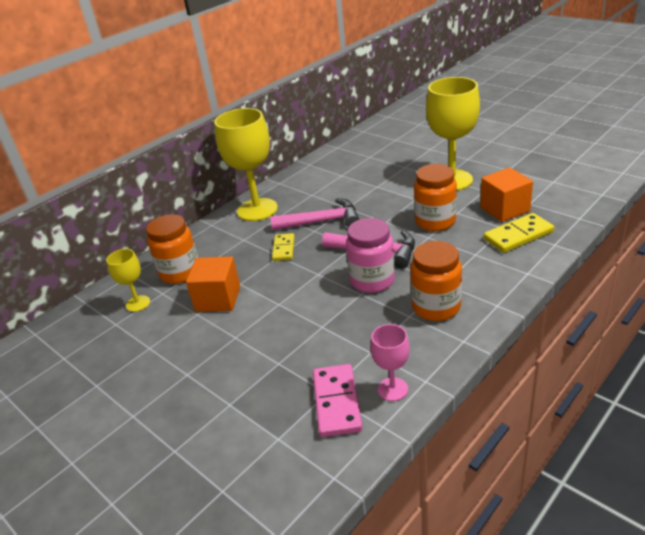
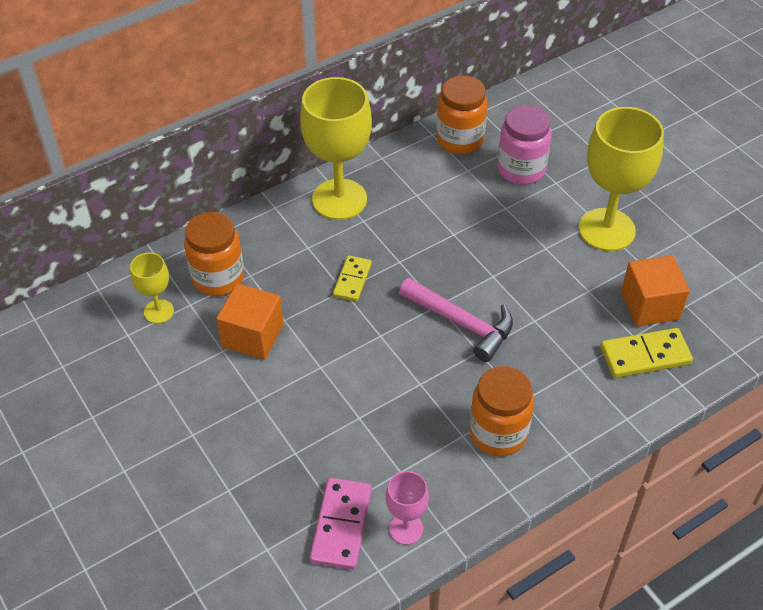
camera: 10 degrees right, 15 degrees up
pink hammer [270,198,359,230] -> none
pink jar [346,218,395,293] -> pink jar moved to [497,105,552,185]
orange jar [414,164,457,231] -> orange jar moved to [437,76,487,154]

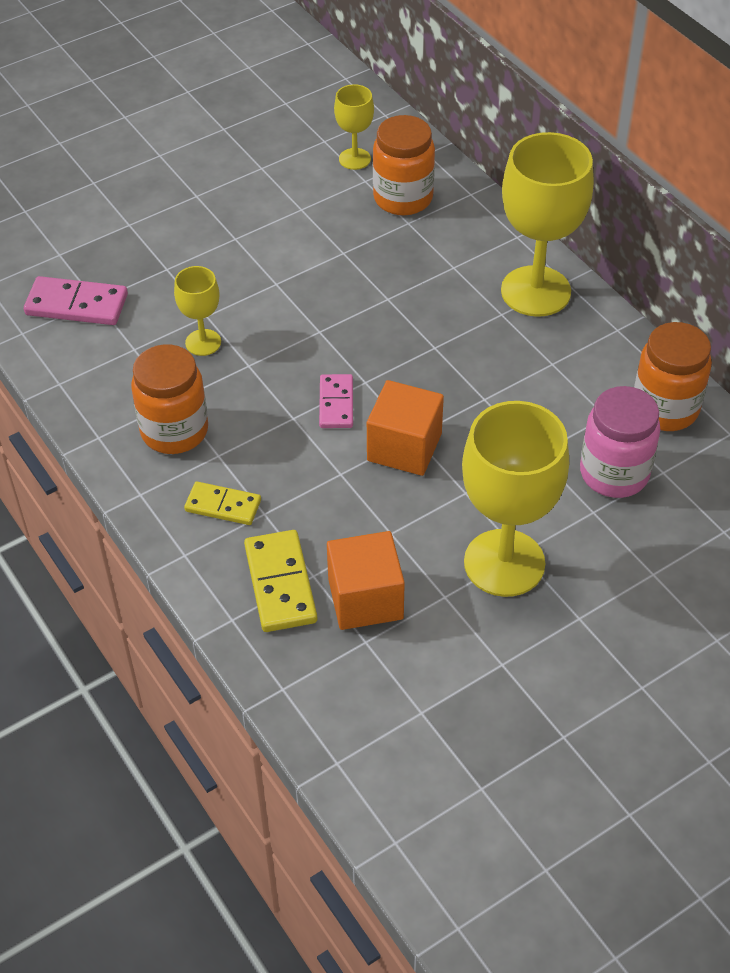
camera: 90 degrees right, 0 degrees up
orange cube [216,283,284,360] -> orange cube moved to [367,380,444,476]
yellow domino [333,255,372,302] -> yellow domino moved to [184,482,261,525]
pink goblet [386,471,429,545] -> none
pink hammer [399,277,513,362] -> pink domino [319,374,353,428]
none -> yellow goblet [174,266,221,356]

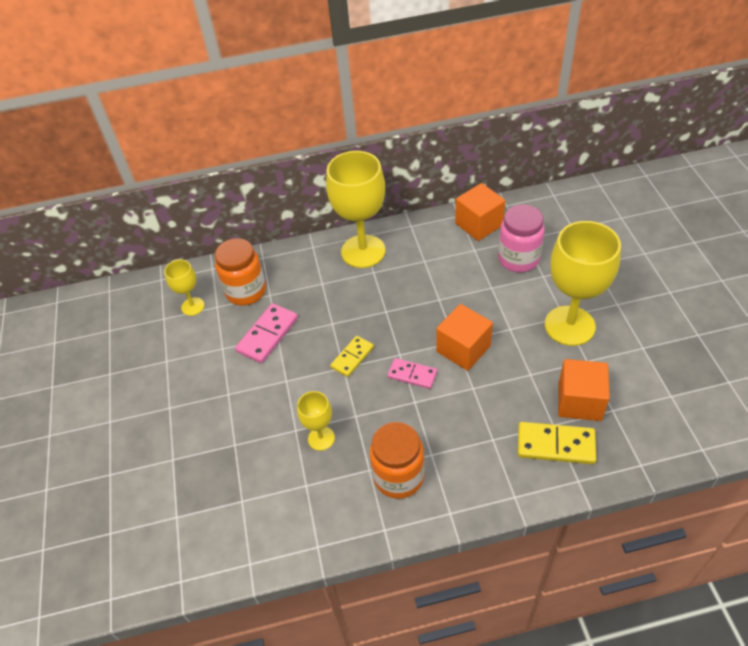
camera: 65 degrees left, 0 degrees up
pink domino [24,276,128,325] -> pink domino moved to [235,303,298,363]
yellow domino [184,482,261,525] -> yellow domino moved to [330,336,374,377]
orange jar [634,322,712,431] -> orange cube [455,183,506,241]

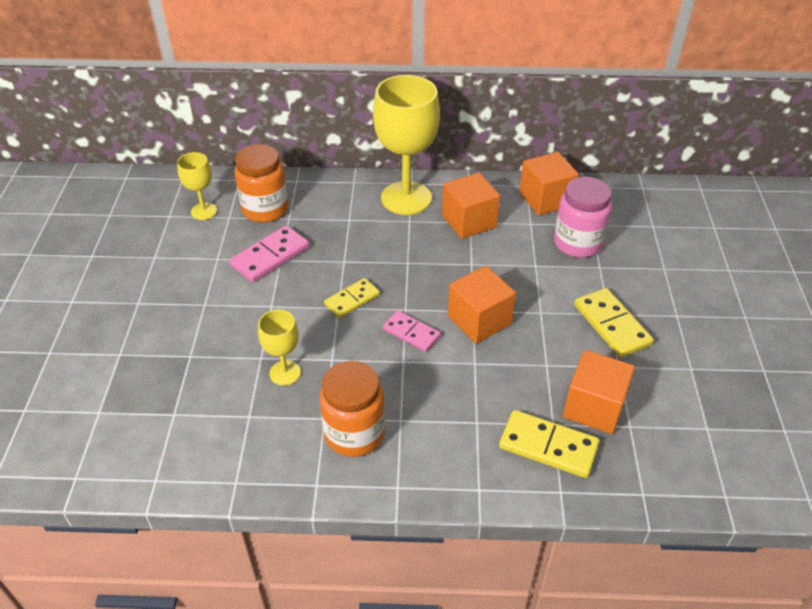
camera: 10 degrees right, 5 degrees down
yellow goblet [545,221,621,346] -> yellow domino [574,288,654,358]
none -> orange cube [442,173,500,239]

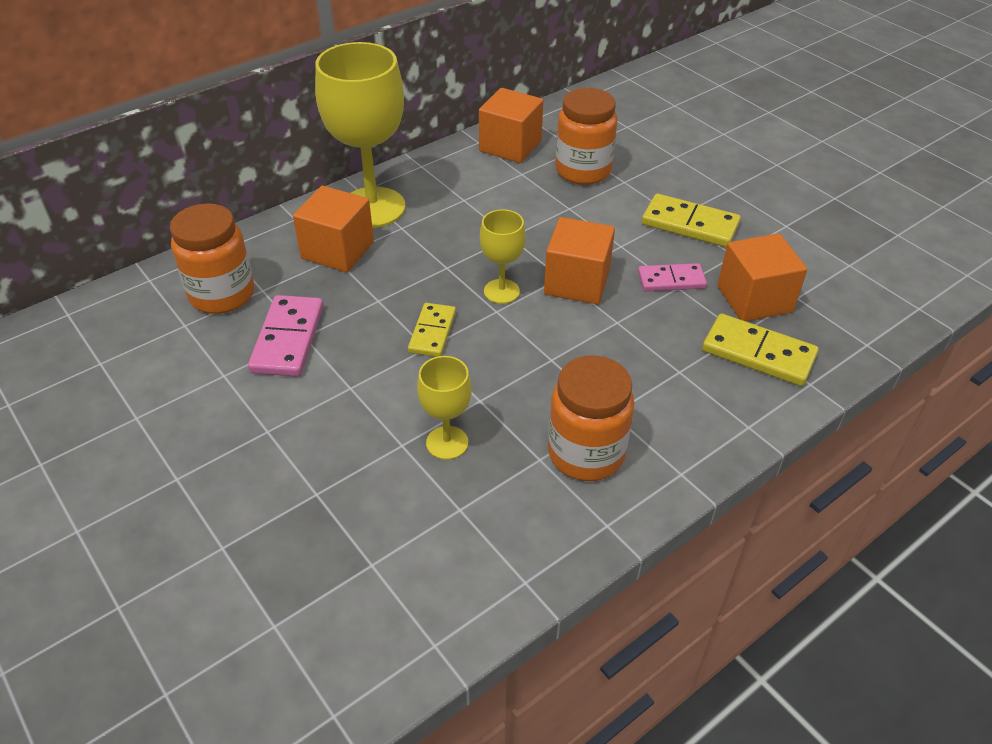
camera: 40 degrees left, 0 degrees up
yellow goblet [177,152,217,220] -> yellow goblet moved to [480,209,525,304]
pink domino [383,310,441,352] -> pink domino moved to [638,263,707,291]
orange cube [442,173,500,239] -> orange cube moved to [293,186,374,272]
yellow domino [499,410,600,478] -> yellow domino turned 45 degrees clockwise [702,313,819,386]
pink jar [554,177,612,258] -> orange jar [555,88,618,185]

